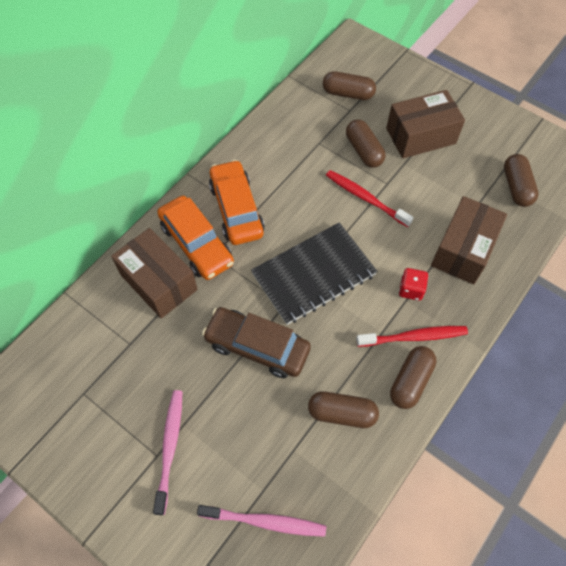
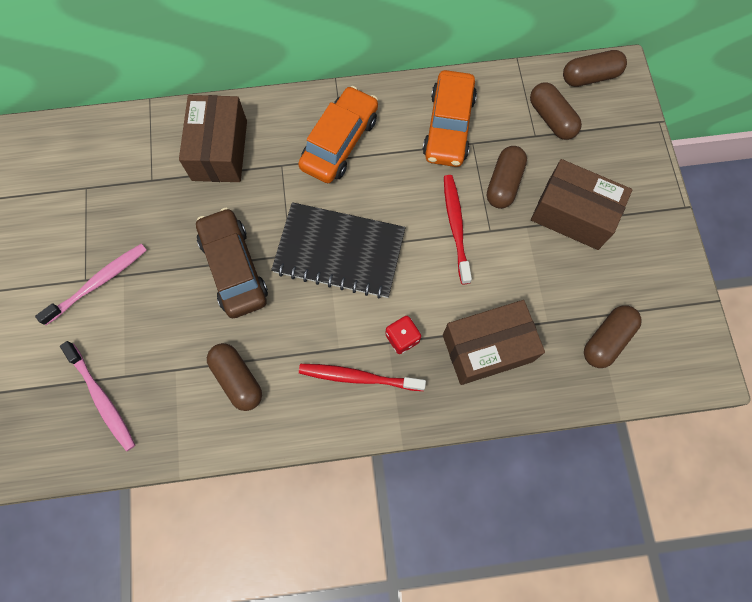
camera: 45 degrees right, 10 degrees up
orange car [157,196,234,280] -> orange car moved to [422,70,477,167]
red toothbrush [356,326,468,347] -> red toothbrush turned 150 degrees clockwise [299,364,426,391]
brown capsule [390,346,437,409] -> brown capsule moved to [563,50,627,87]

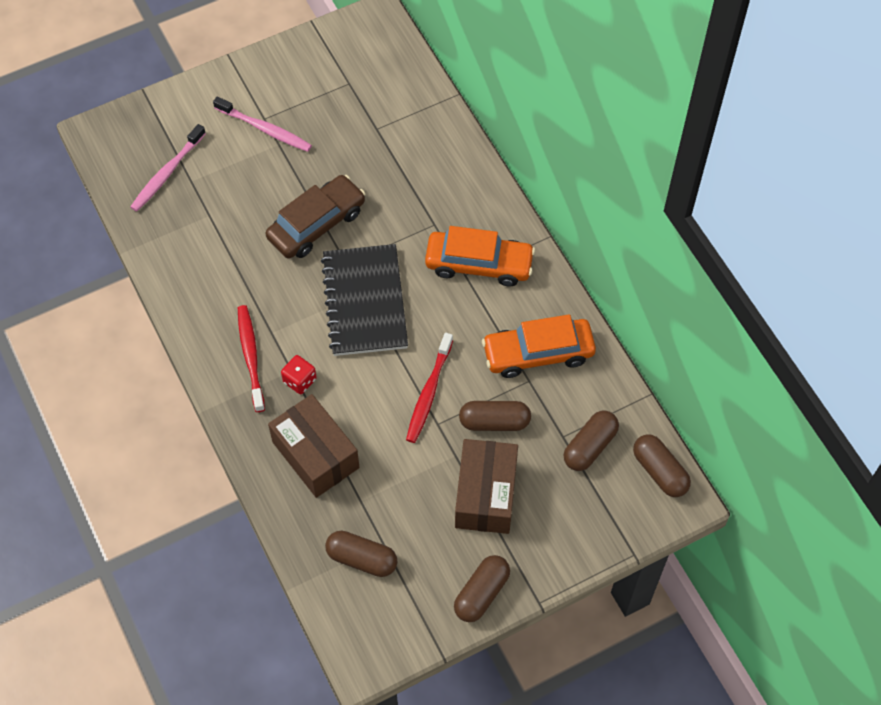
camera: 70 degrees right, 10 degrees down
brown box [179,95,247,182] -> none
brown capsule [207,343,262,411] -> brown capsule moved to [454,555,510,622]
red toothbrush [444,175,472,284] -> red toothbrush turned 135 degrees clockwise [406,333,453,443]

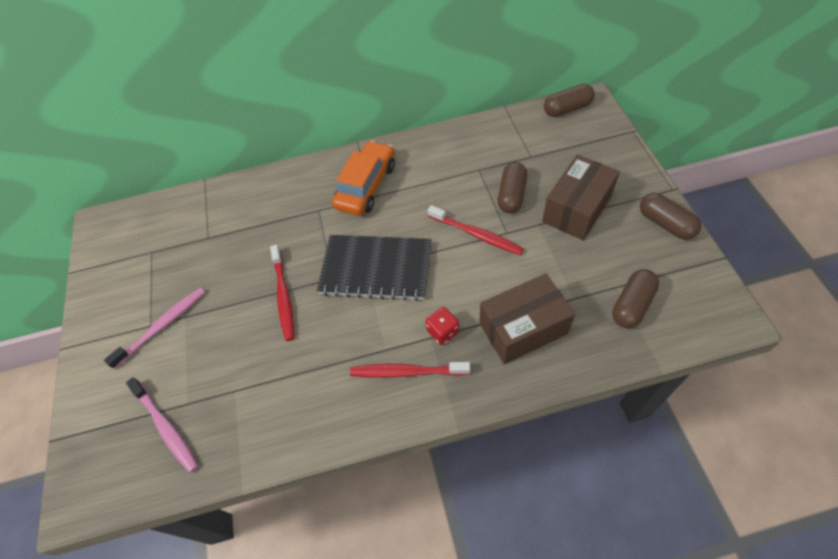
camera: 70 degrees left, 5 degrees down
brown car [266,175,366,259] -> red toothbrush [270,245,294,341]
brown box [455,439,518,534] -> brown box turned 75 degrees counterclockwise [542,155,620,240]
orange car [482,314,596,378] -> none
brown capsule [564,411,619,471] -> none

